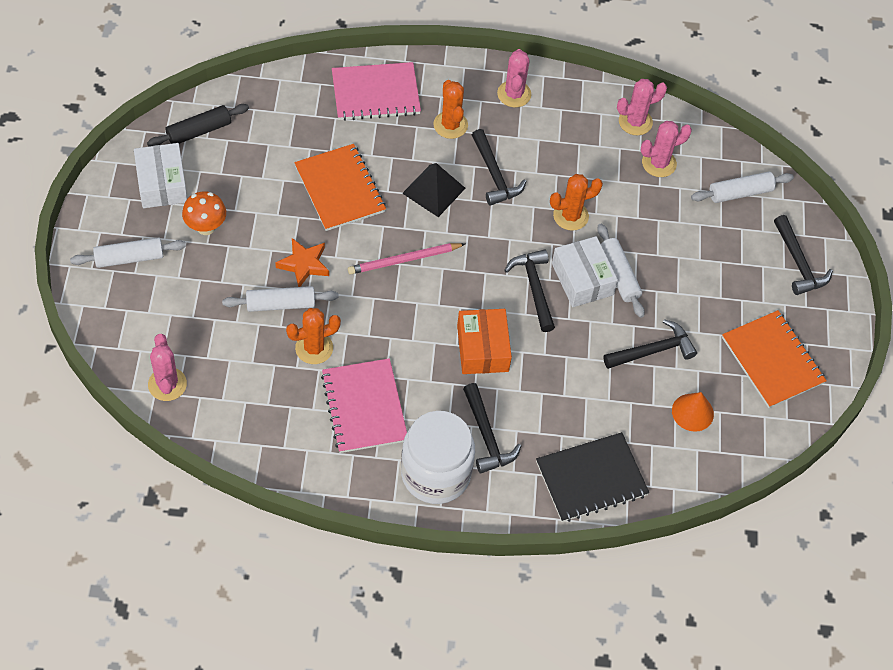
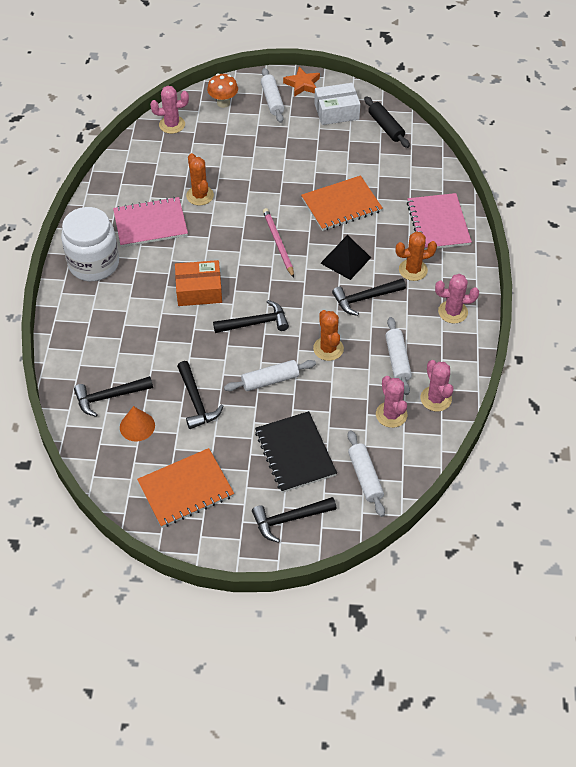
camera: 95 degrees right, 5 degrees down
orange mushroom [182,191,226,235] -> orange mushroom moved to [207,73,238,108]
white rolling pin [222,286,339,312] -> white rolling pin moved to [385,317,412,395]
orange star [275,238,329,287] -> orange star moved to [283,67,320,97]
black hammer [463,383,521,474] -> black hammer moved to [74,376,153,417]
black notebook [536,432,649,522] -> black notebook moved to [255,411,337,493]
white box [552,236,618,307] -> none

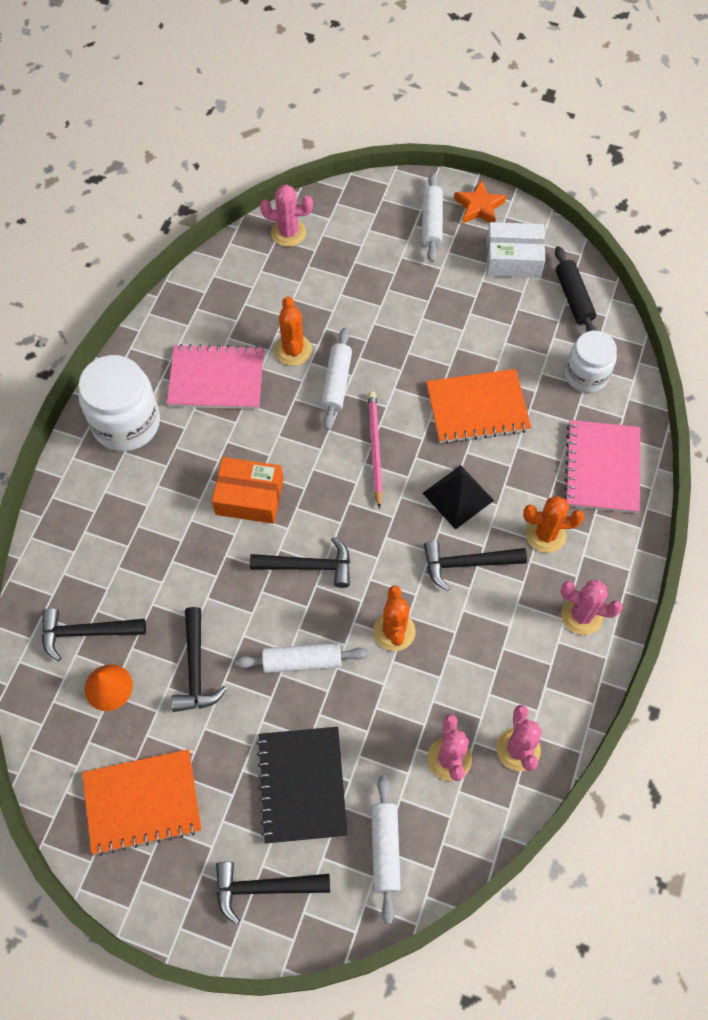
camera: 15 degrees right, 10 degrees up
orange mushroom [207,73,238,108] -> none
white rolling pin [385,317,412,395] -> white rolling pin moved to [321,328,352,430]
none -> white jar [565,331,617,393]

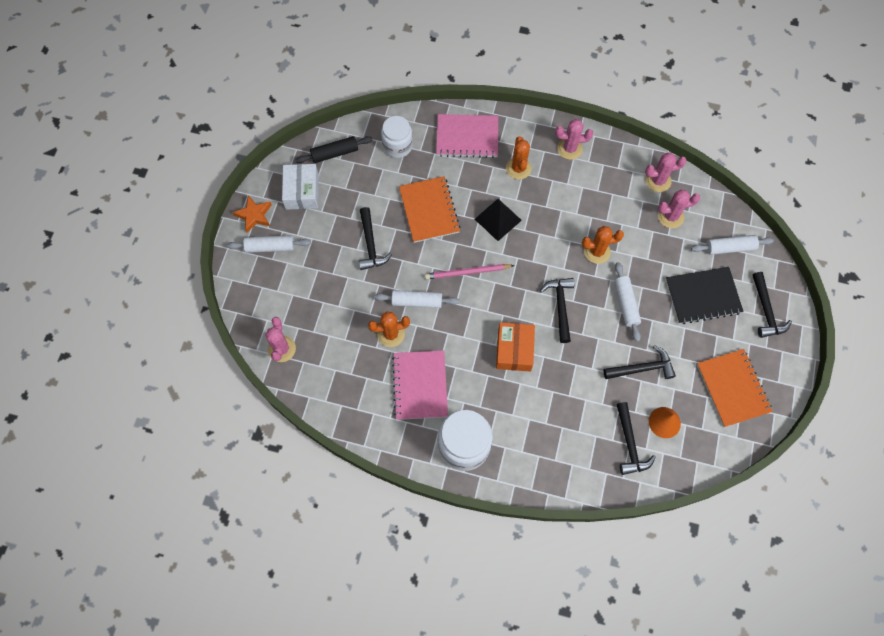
camera: 95 degrees left, 5 degrees up
black hammer [424,541,527,591] -> black hammer moved to [359,207,392,270]
pink cactus [560,580,623,635] -> pink cactus turned 75 degrees clockwise [555,119,593,160]

